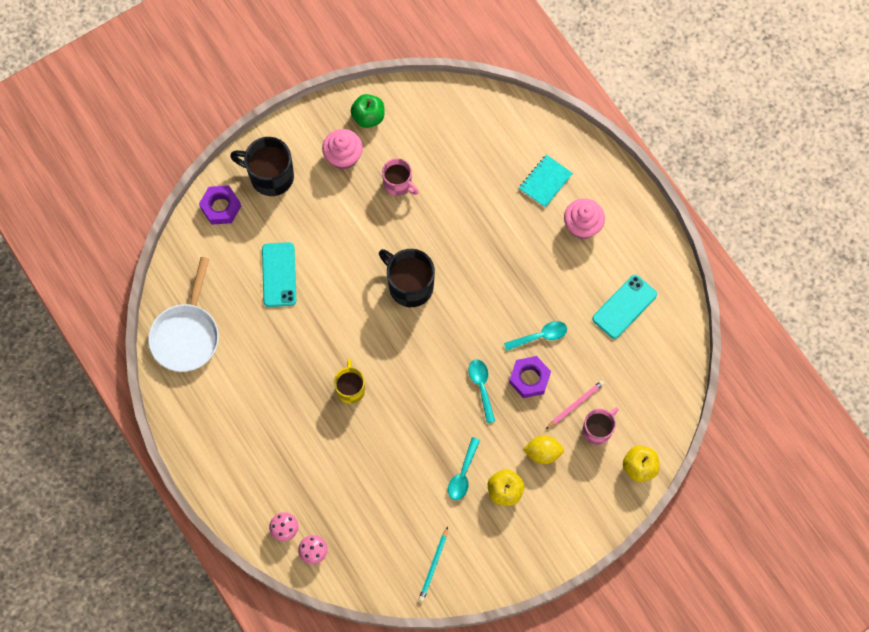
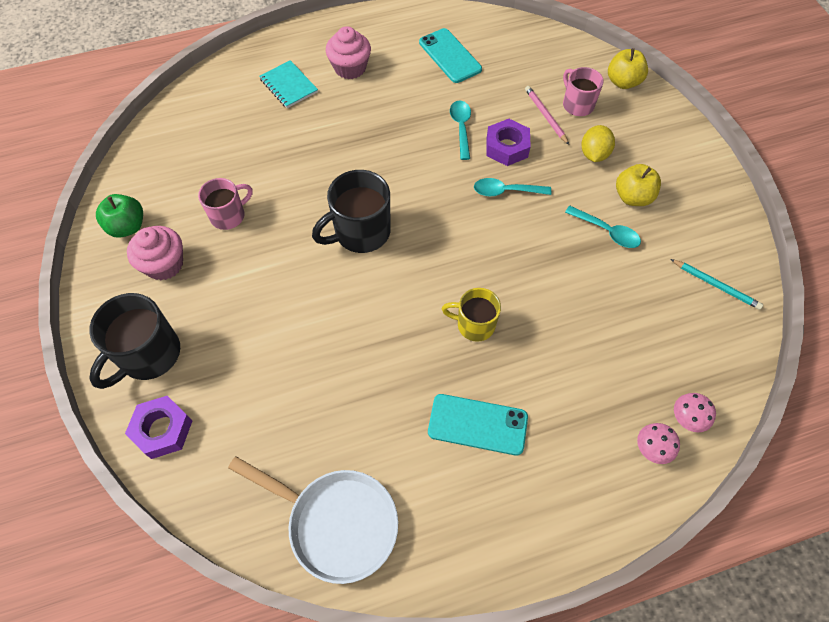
camera: 75 degrees left, 10 degrees down
turquoise phone [262,242,296,307] -> turquoise phone moved to [428,394,528,455]

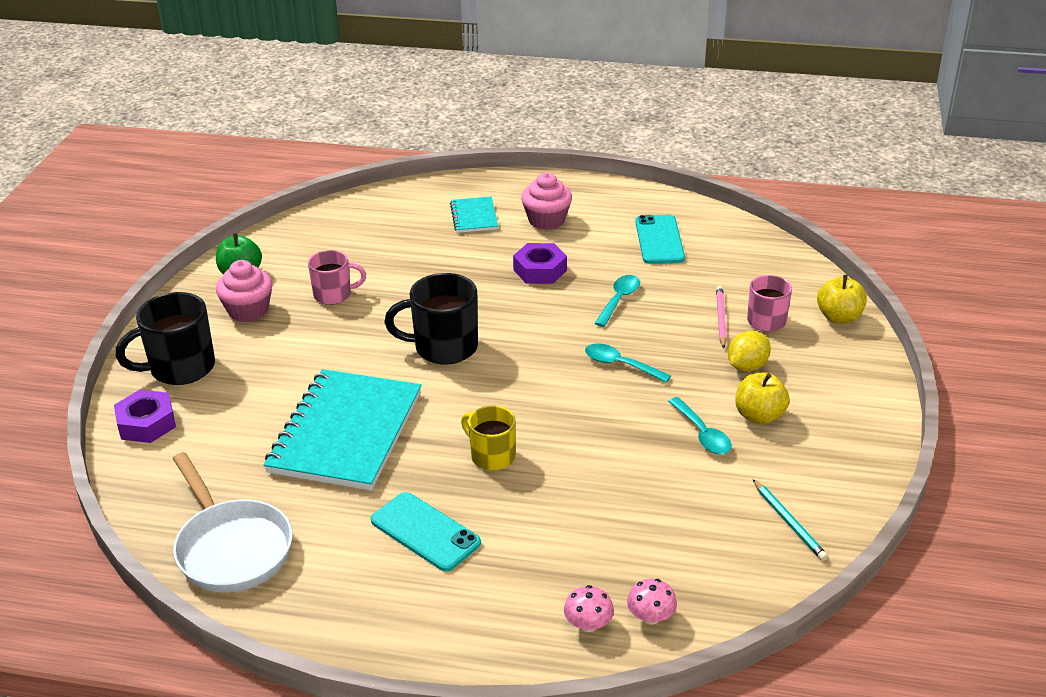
camera: 30 degrees right, 25 degrees down
purple nut [486,119,531,166] -> purple nut moved to [513,243,567,284]
none -> turquoise notebook [264,369,422,490]

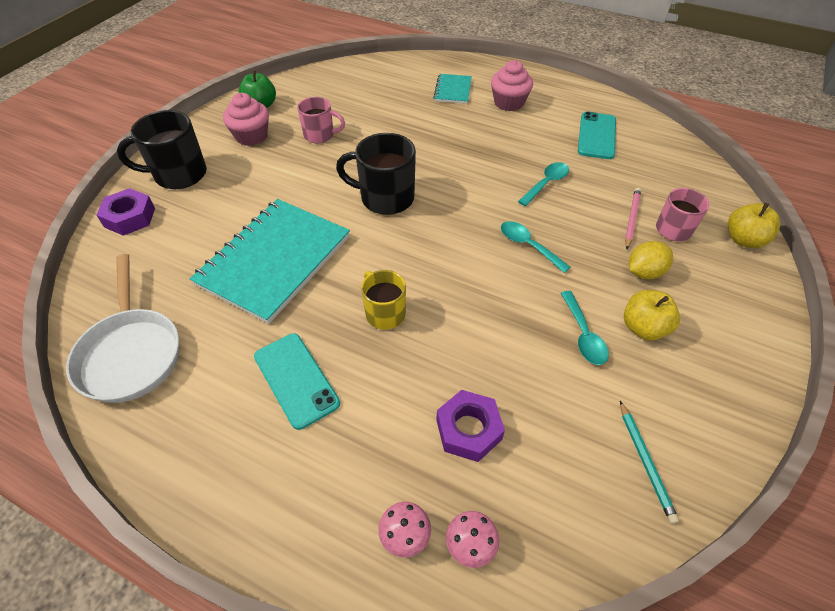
camera: 15 degrees right, 15 degrees up
purple nut [513,243,567,284] -> purple nut moved to [436,390,505,462]

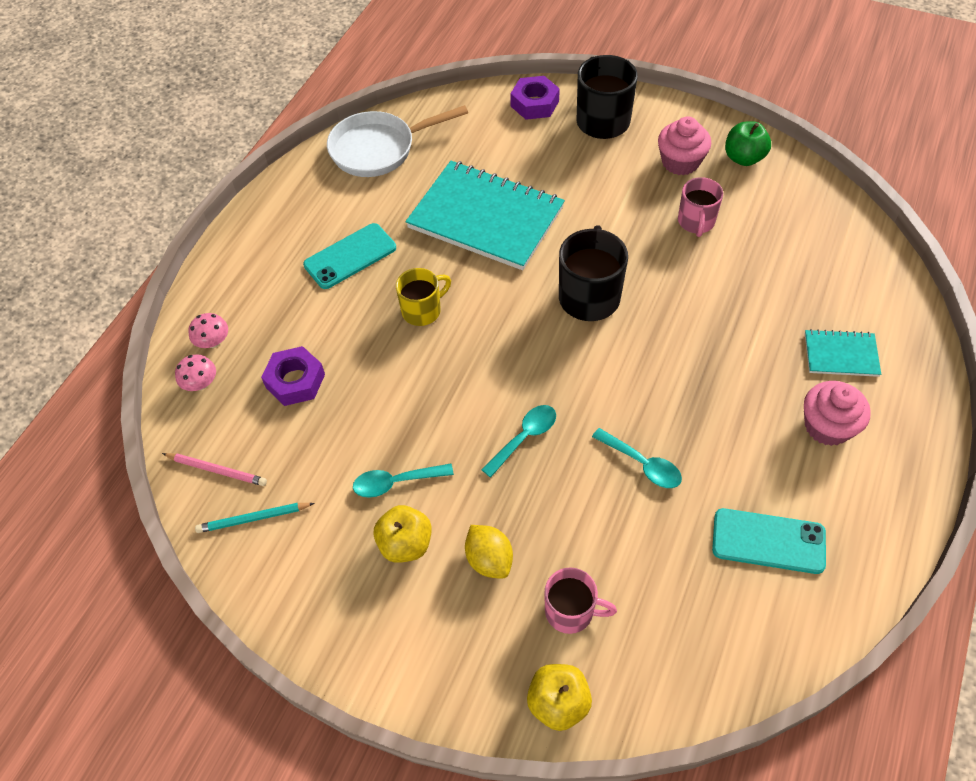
camera: 90 degrees right, 5 degrees up
pink pencil [625,188,641,249] -> pink pencil moved to [162,453,267,486]

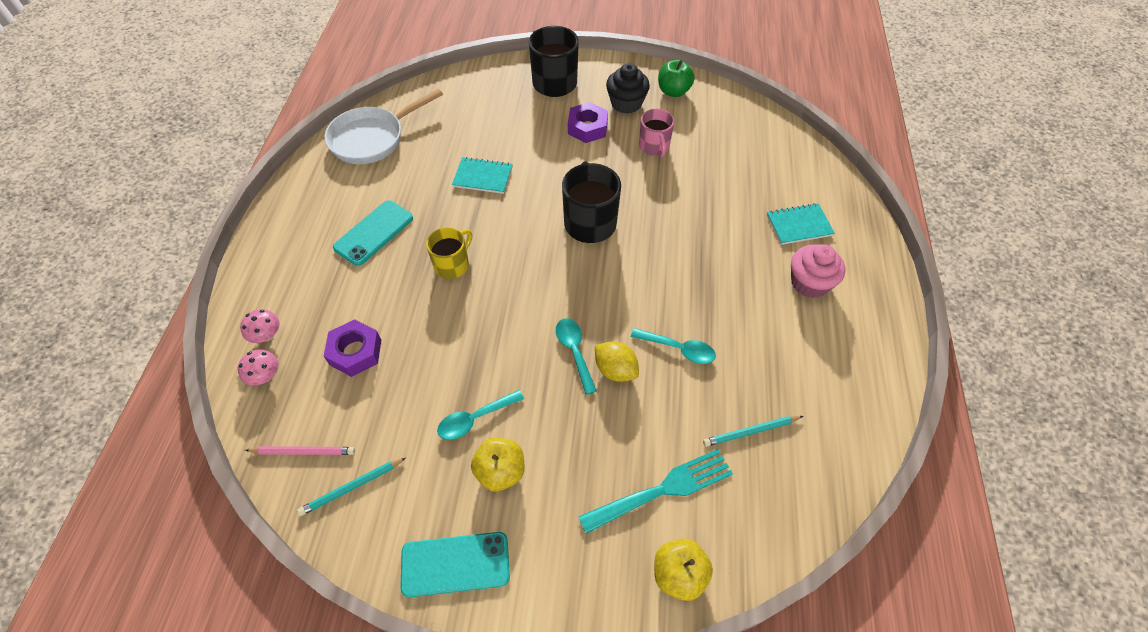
camera: 20 degrees left, 0 degrees up
turquoise notebook [406,161,565,270] -> turquoise notebook [452,157,513,194], size x0.47
yellow lemon [465,525,513,579] -> yellow lemon moved to [595,341,639,382]
turquoise spoon [481,405,556,478] -> turquoise spoon turned 45 degrees counterclockwise [556,318,597,395]
purple nut [510,76,560,120] -> purple nut moved to [568,102,608,143]
pink mug [544,567,617,634] -> turquoise fork [579,449,733,534]
pink cupcake [658,117,711,175] -> black cupcake [606,63,650,114]
turquoise phone [712,508,826,574] -> turquoise phone moved to [400,532,510,598]
none -> turquoise pencil [703,416,803,447]

